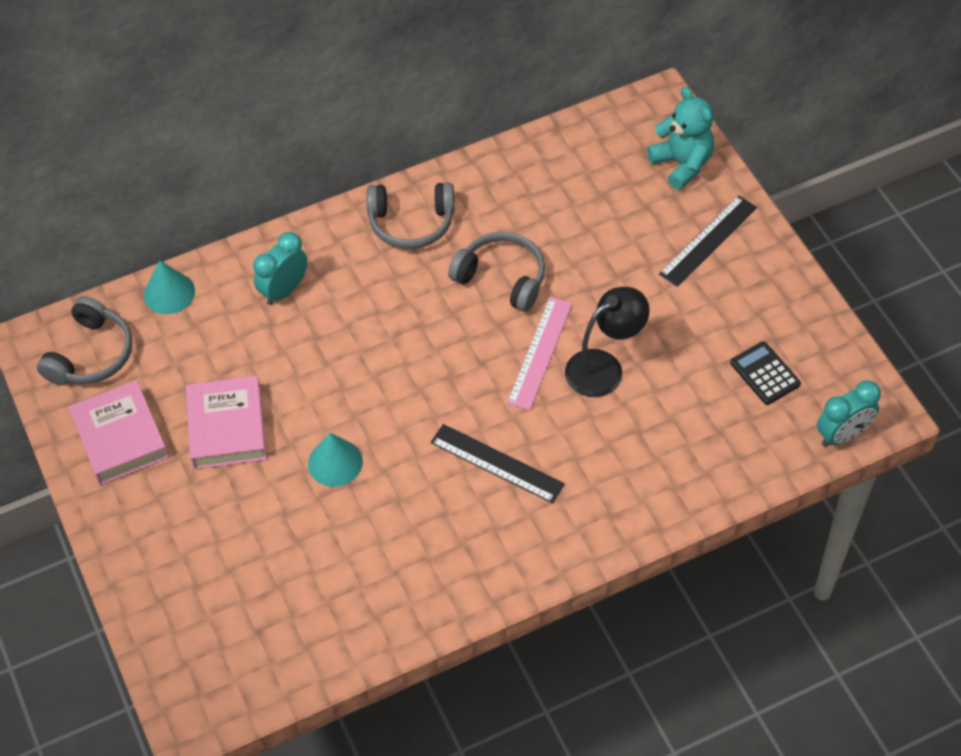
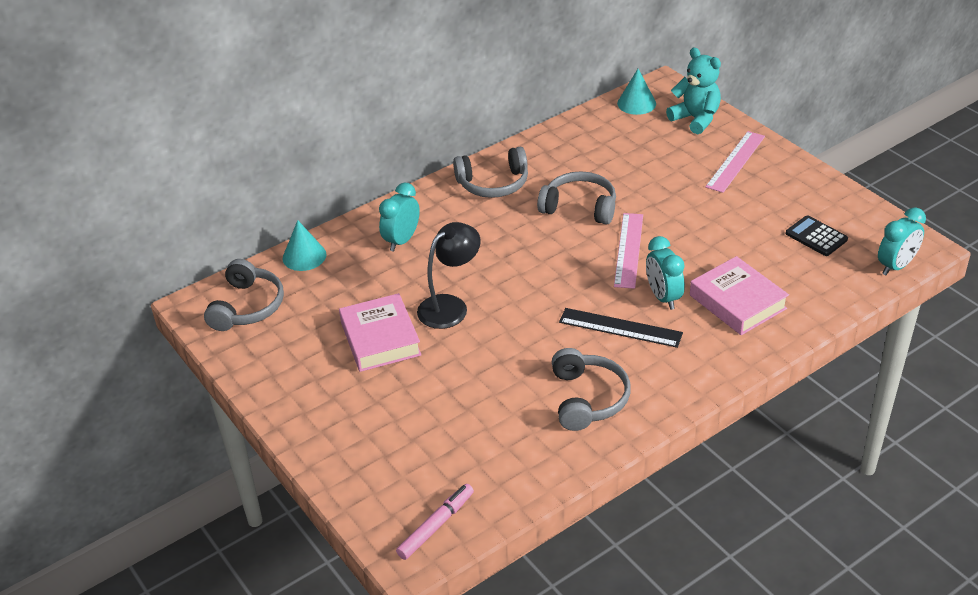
camera: 10 degrees left, 15 degrees down
pink book [69,380,169,485] -> pink book moved to [690,256,789,335]
turquoise cone [308,433,363,487] -> turquoise cone moved to [617,69,656,115]
black lamp [565,287,650,397] -> black lamp moved to [417,222,481,329]
black ruler [659,195,757,287] -> pink ruler [705,131,765,193]
none -> pink marker [396,484,474,560]
none -> grey headphones [552,348,631,431]
none -> turquoise clock [646,236,685,310]

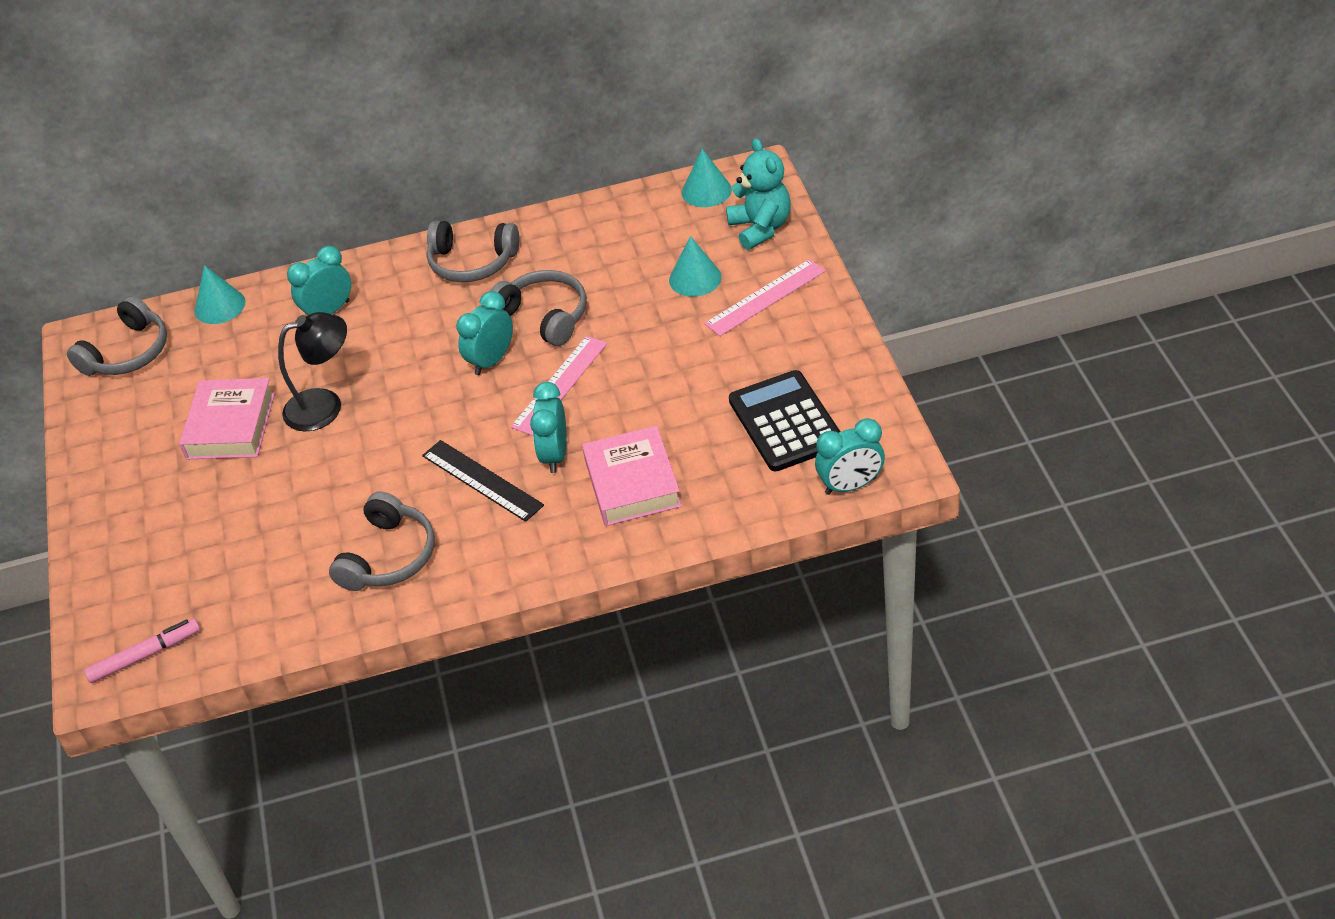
camera: 25 degrees right, 5 degrees up
black calculator [786,215,848,256] -> black calculator [729,370,840,471], size x1.70
none -> turquoise clock [456,291,513,375]
none -> turquoise cone [669,236,722,297]

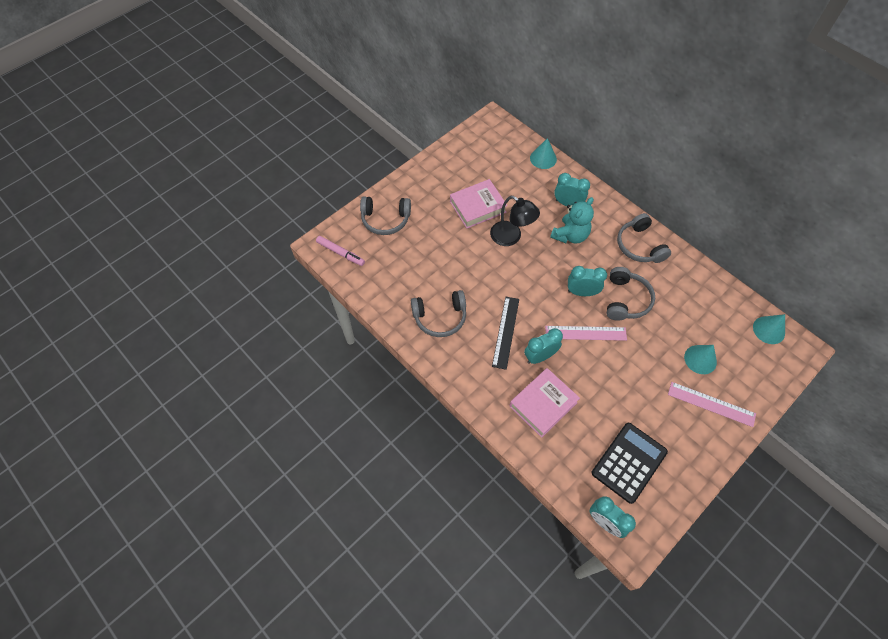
camera: 55 degrees right, 15 degrees up
grey headphones [67,296,167,376] -> grey headphones moved to [360,196,411,235]
turquoise teddy bear [726,138,791,250] -> turquoise teddy bear moved to [550,197,594,244]

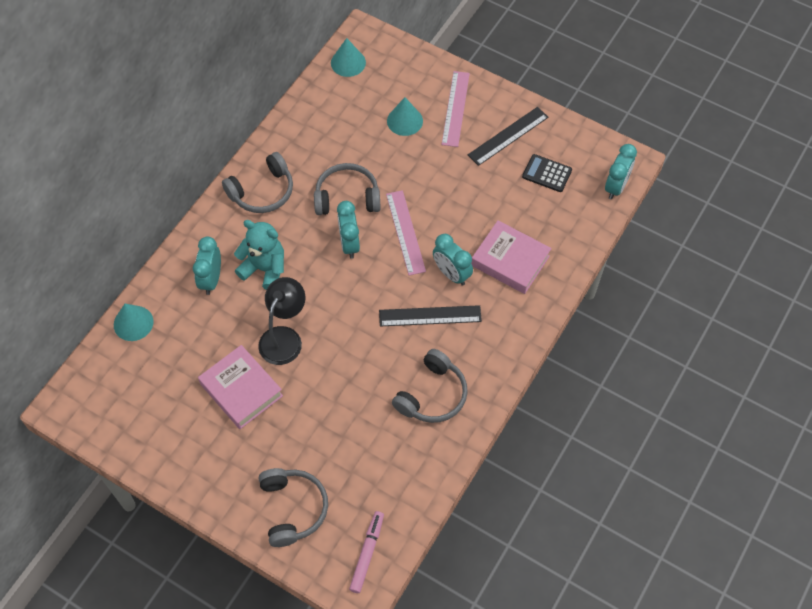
camera: 105 degrees left, 0 degrees up
grey headphones [411,290,466,337] -> grey headphones turned 60 degrees clockwise [392,349,468,423]
black calculator [592,423,668,504] -> black calculator [522,154,572,192], size x0.59
none -> black ruler [468,107,548,166]

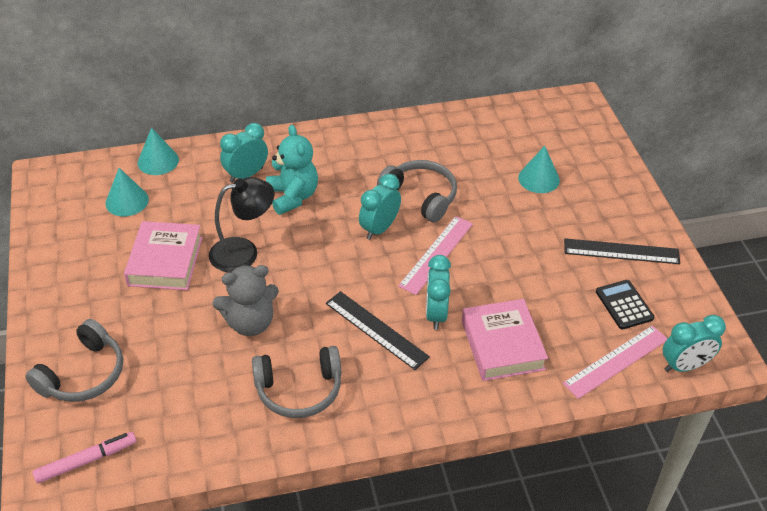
camera: 45 degrees right, 15 degrees down
grey headphones [222,152,293,213] -> none
turquoise cone [331,38,366,77] -> turquoise cone moved to [105,168,149,216]
pink ruler [441,71,470,147] -> pink ruler moved to [563,325,668,399]
none -> grey teddy bear [212,265,279,336]

